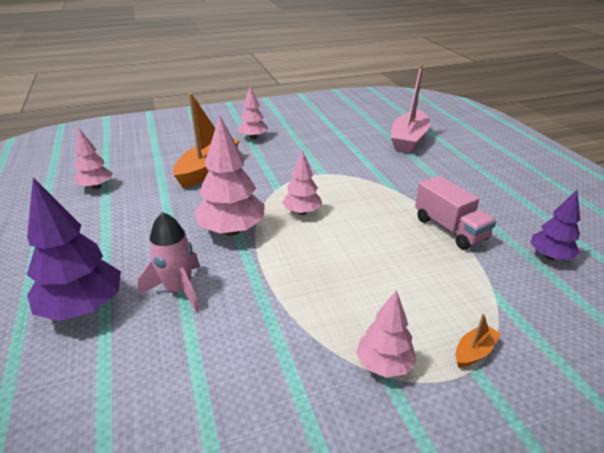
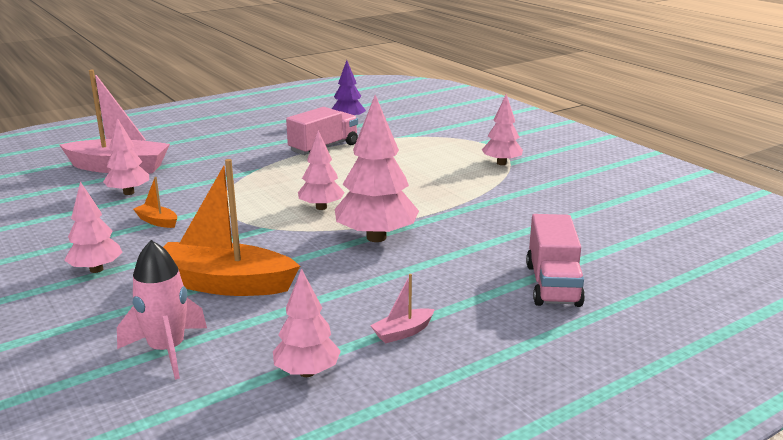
camera: 105 degrees left, 10 degrees down
purple tree [27,177,121,321] -> pink truck [526,214,585,307]
pink rocket [138,212,200,312] -> pink rocket moved to [117,240,207,380]
orange boat [455,314,501,368] -> orange boat moved to [133,177,177,228]
none -> pink tree [103,118,149,195]
none -> pink boat [370,274,435,344]

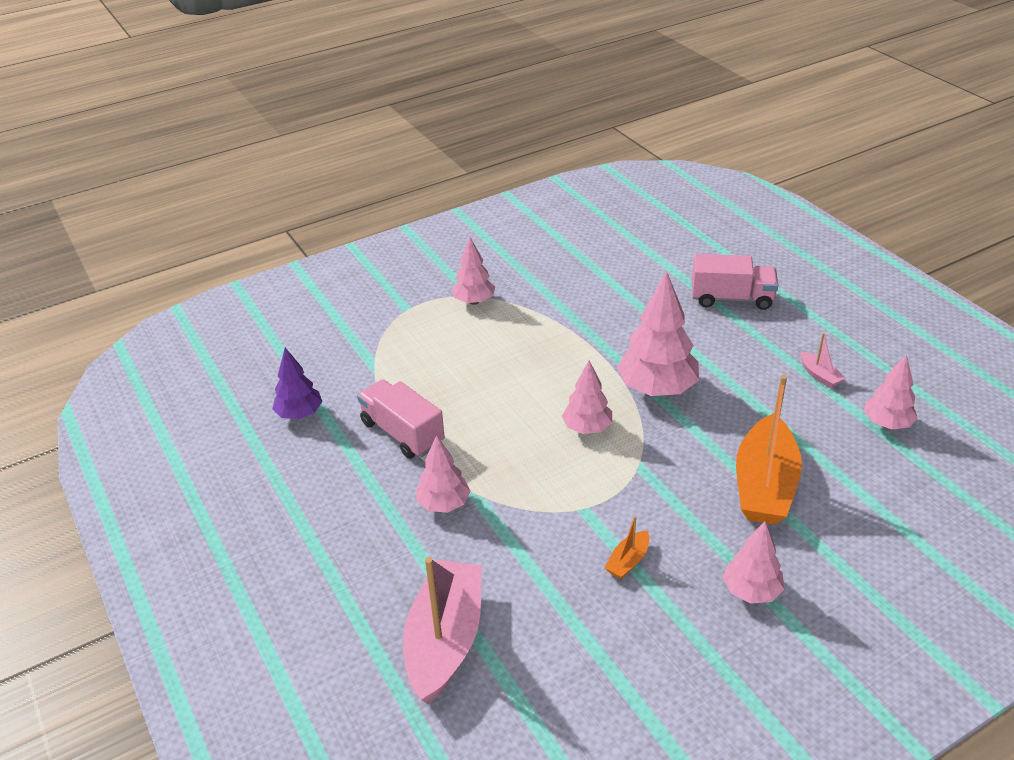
camera: 85 degrees left, 15 degrees up
pink tree [103,118,149,195] -> pink tree moved to [416,435,470,513]
pink rocket [117,240,207,380] -> none

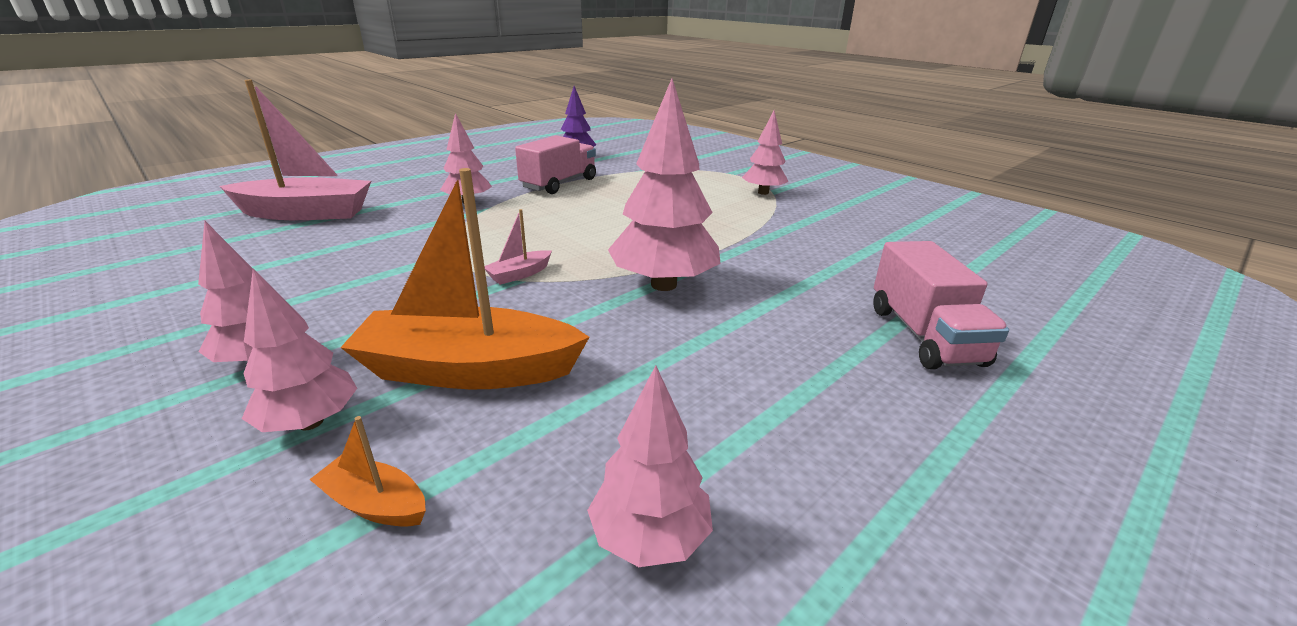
camera: 75 degrees right, 10 degrees down
pink tree [562,361,612,434] -> pink tree moved to [242,268,357,432]
orange boat [604,516,649,579] -> orange boat moved to [309,416,426,527]
pink boat [801,333,845,388] -> pink boat moved to [484,209,552,285]

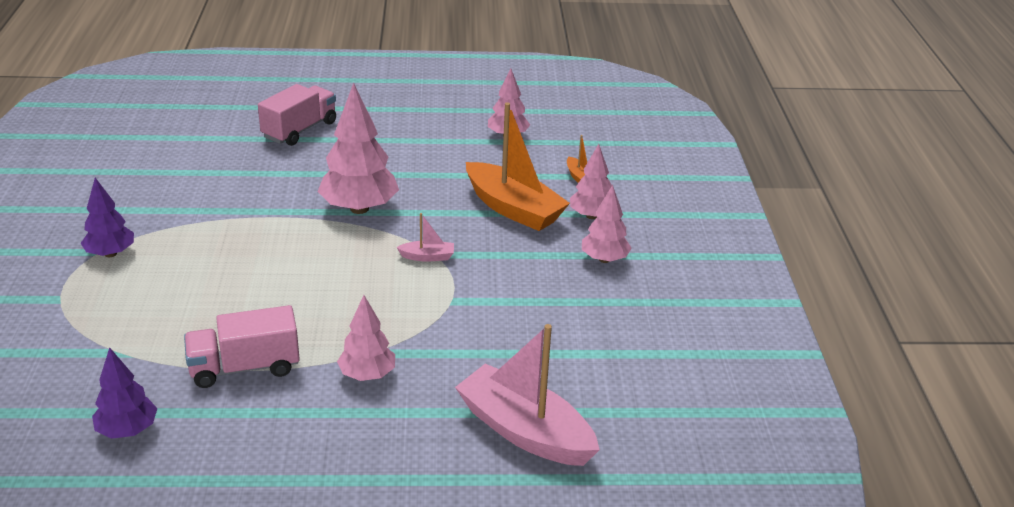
camera: 140 degrees left, 5 degrees up
pink tree [742,111,788,195] -> purple tree [80,178,134,257]

